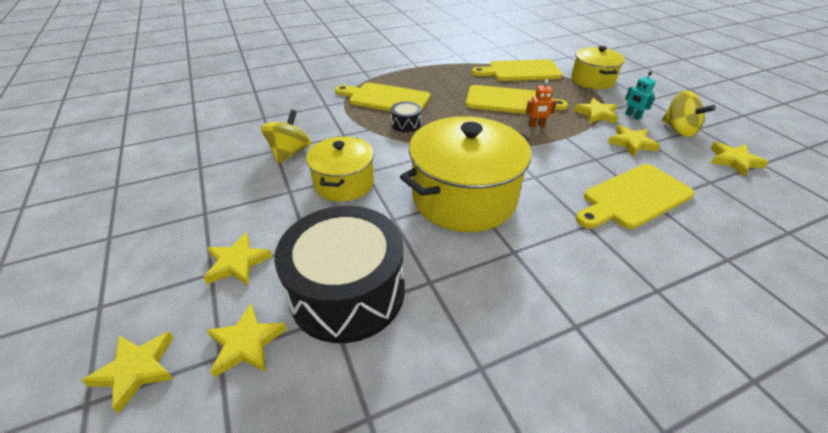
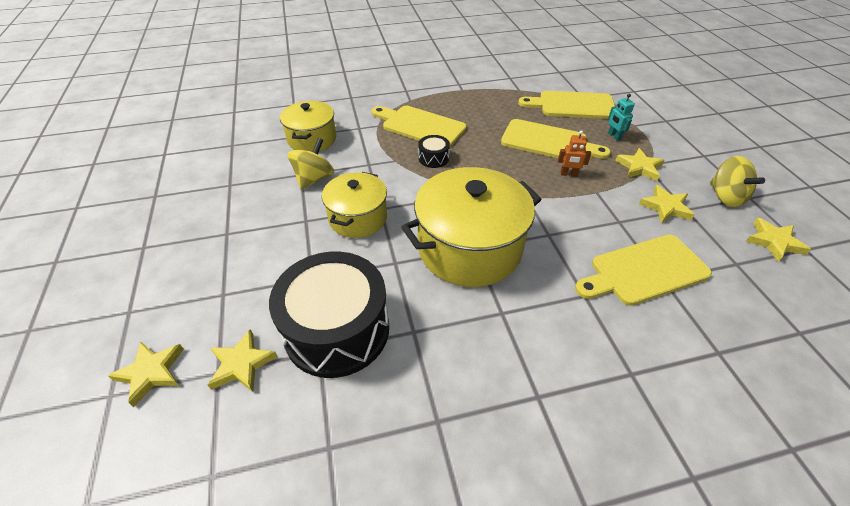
camera: 10 degrees right, 5 degrees up
yellow star [203,232,273,286] -> none
yellow pot [571,46,625,89] -> yellow pot moved to [280,101,336,152]
turquoise robot [625,71,656,120] -> turquoise robot moved to [608,94,635,141]

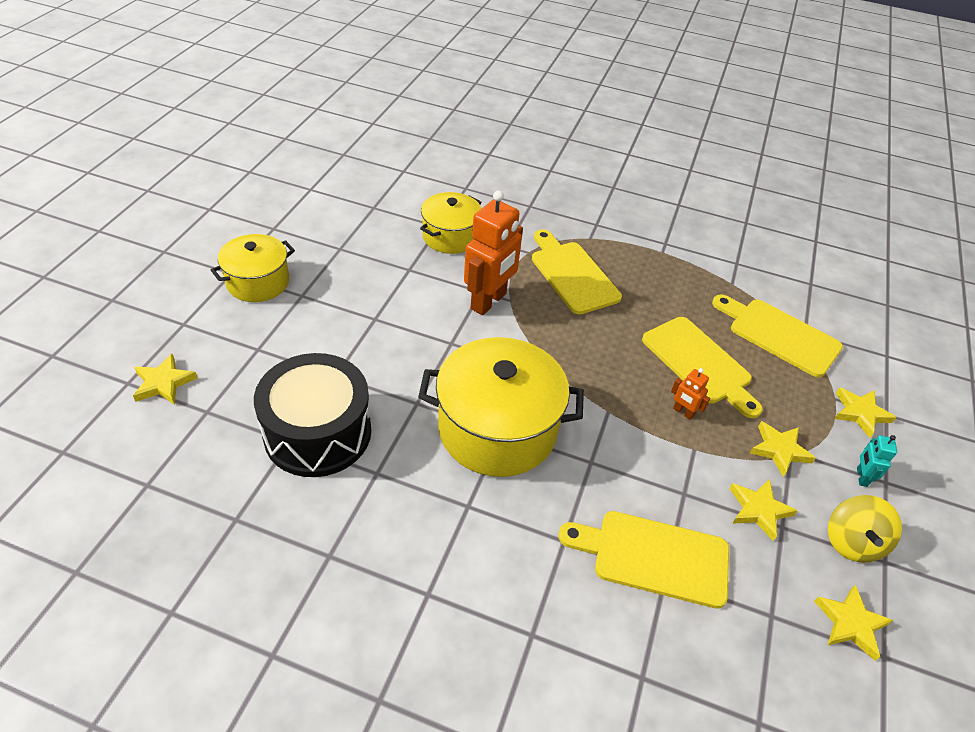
camera: 30 degrees right, 0 degrees up
yellow star [208,329,278,392] -> yellow star moved to [834,387,897,438]
yellow spinning top [288,138,334,190] -> none
yellow pot [322,172,387,238] -> yellow pot moved to [211,234,295,302]
black drum [418,135,450,168] -> none
turquoise robot [608,94,635,141] -> turquoise robot moved to [857,435,897,487]
none -> orange robot [464,190,523,315]

